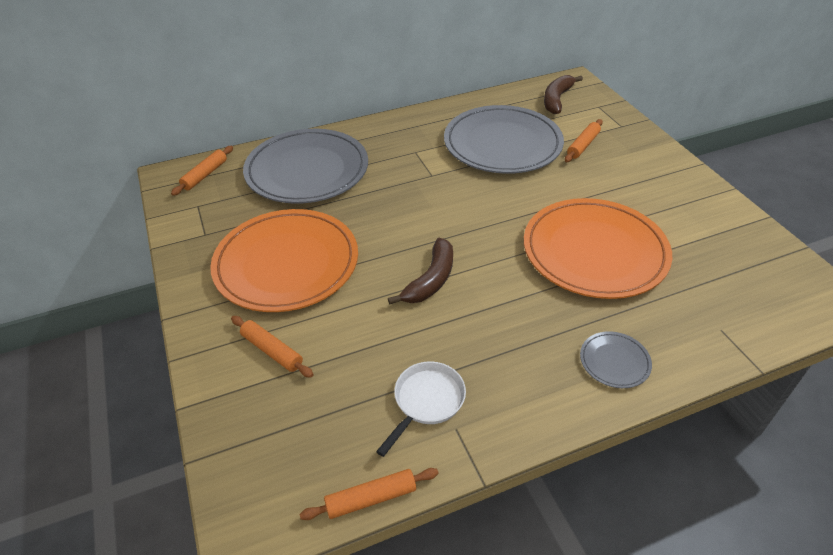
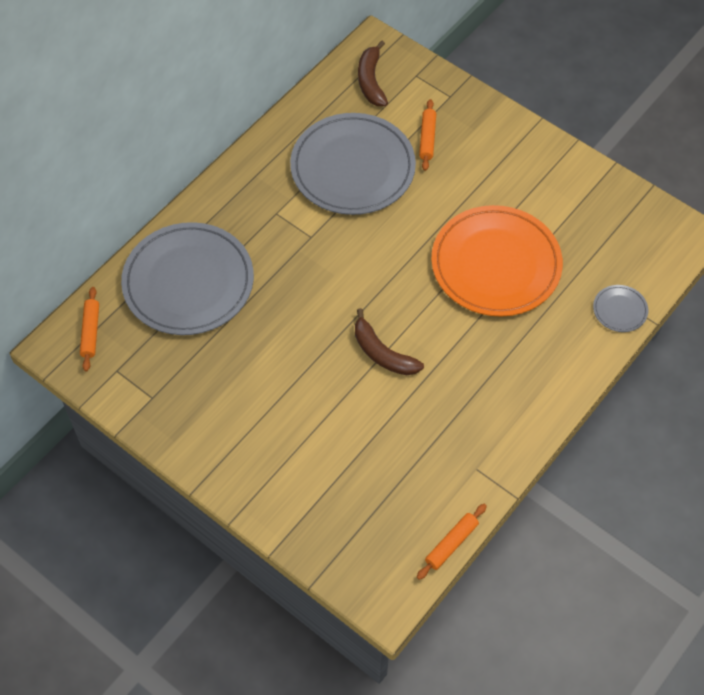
camera: 30 degrees left, 15 degrees up
orange plate [210,209,358,312] -> none
orange rolling pin [231,316,314,378] -> none
white pan [376,361,466,457] -> none
brown banana [388,238,453,304] -> brown banana turned 135 degrees clockwise [355,308,424,375]
grey plate [580,331,652,388] -> grey plate moved to [593,285,648,332]

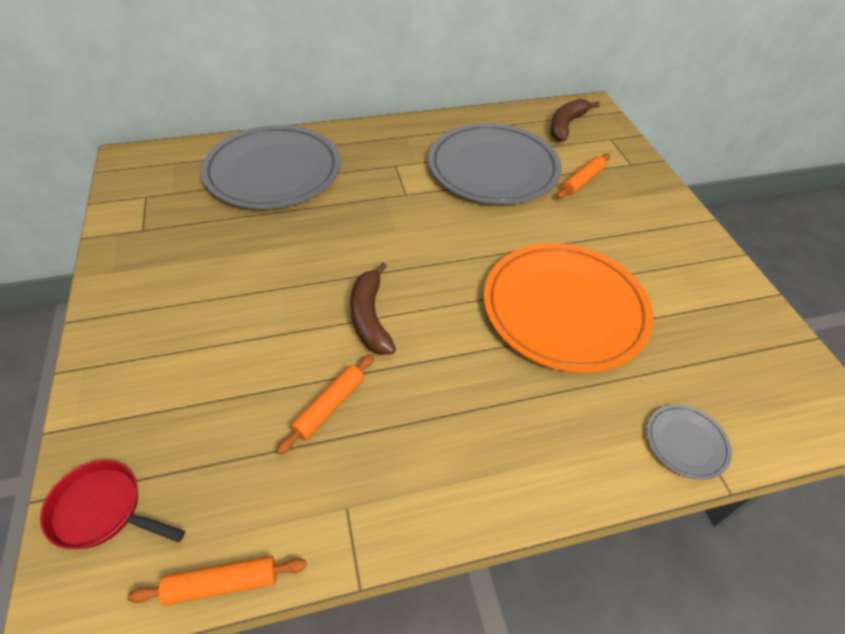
camera: 35 degrees right, 10 degrees down
orange rolling pin [80,287,99,371] -> orange rolling pin moved to [277,354,374,455]
none -> red pan [40,460,185,549]

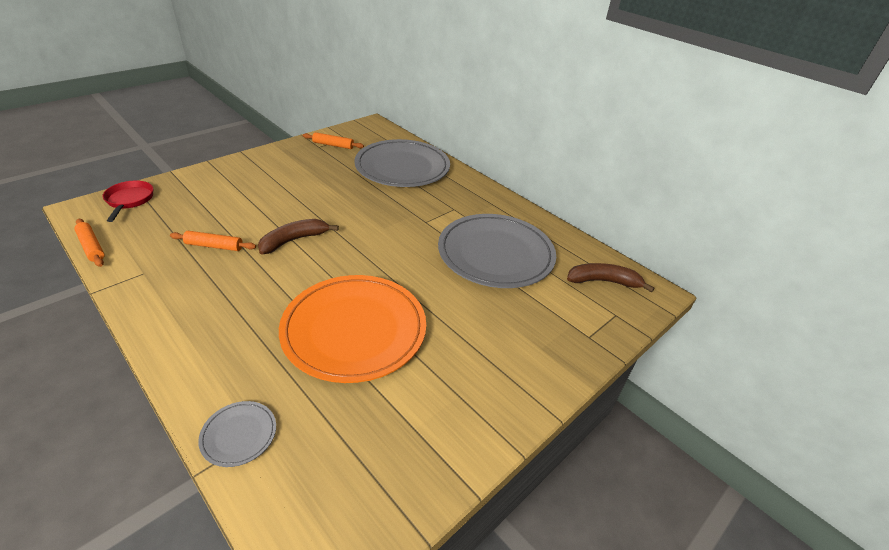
camera: 60 degrees right, 10 degrees down
orange rolling pin [556,153,610,199] -> orange rolling pin moved to [303,132,364,149]

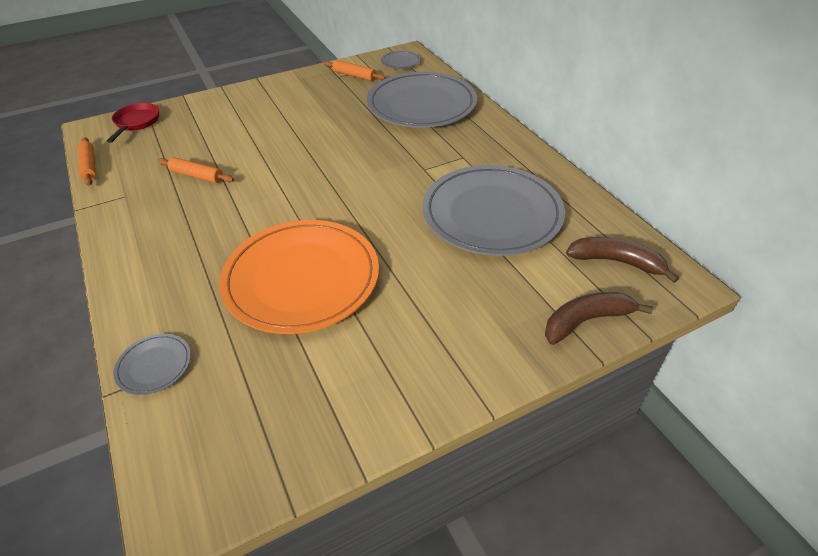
camera: 20 degrees right, 5 degrees up
brown banana [258,219,339,254] -> brown banana moved to [545,292,653,345]
none -> grey plate [381,50,421,69]

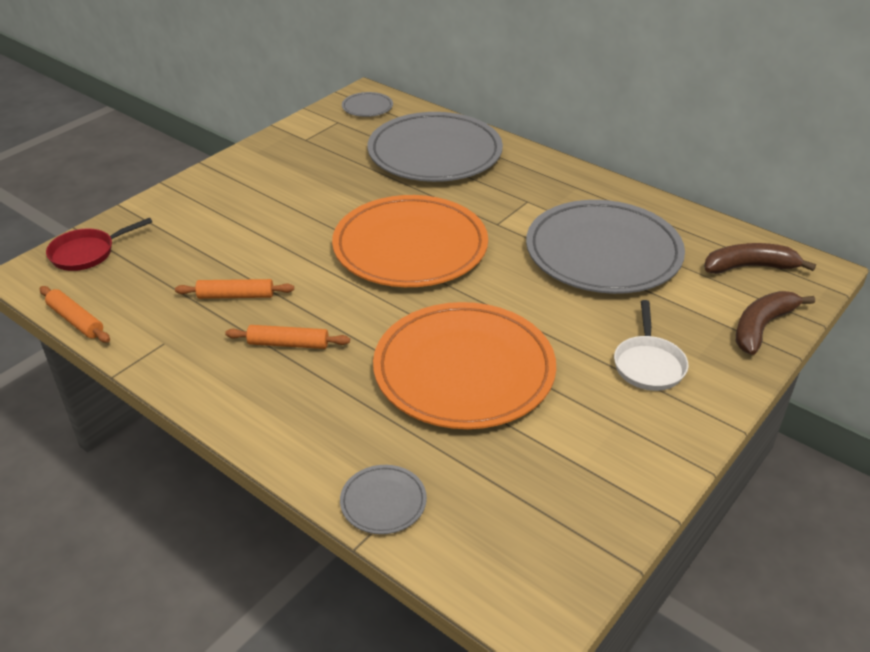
camera: 25 degrees left, 5 degrees down
red pan [107,103,159,143] -> red pan turned 105 degrees counterclockwise [46,218,152,271]
orange rolling pin [324,60,386,81] -> orange rolling pin moved to [225,325,350,349]
none -> orange plate [332,195,488,287]
none -> white pan [614,300,688,391]

